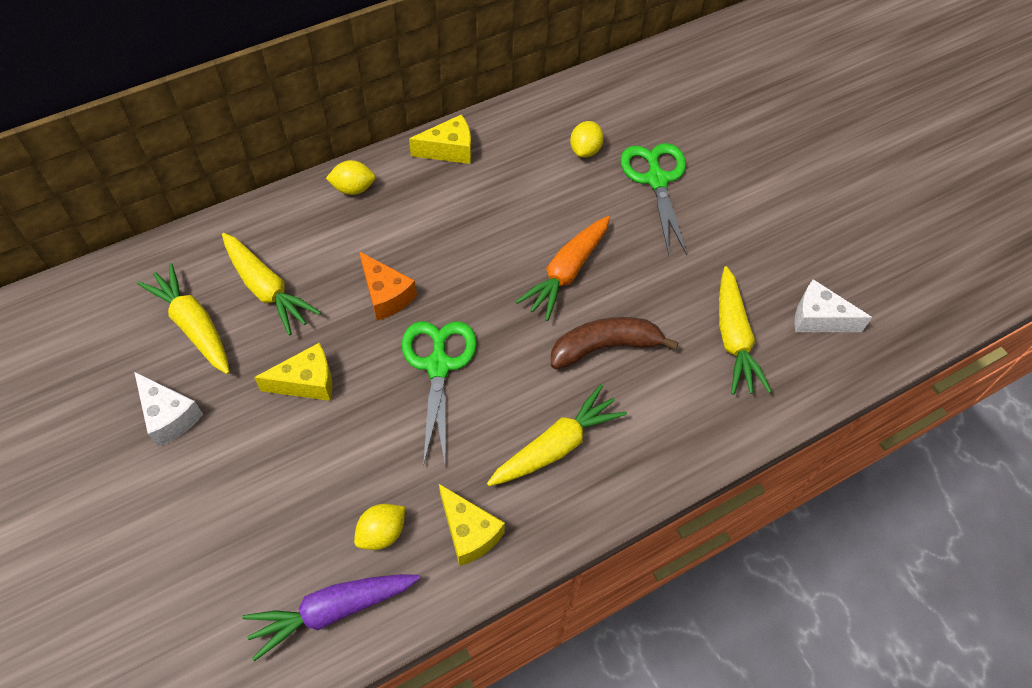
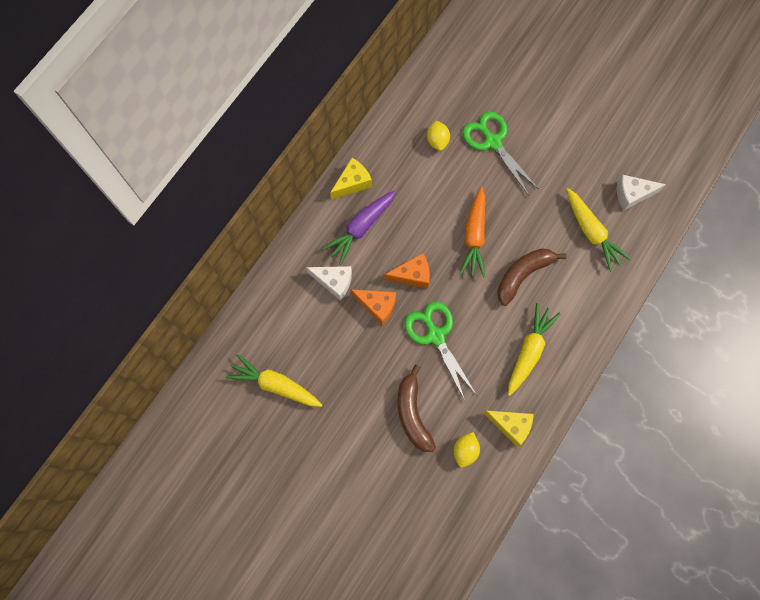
camera: 25 degrees left, 15 degrees up
white cheese [134,372,203,446] -> white cheese moved to [306,266,352,301]
yellow carrot [222,233,321,335] -> none
purple carrot [242,574,420,661] -> purple carrot moved to [322,190,396,264]
yellow cheese [254,343,332,401] -> none
yellow lemon [326,160,375,195] -> none
none -> orange cheese [384,253,430,289]
none -> brown banana [397,365,436,452]

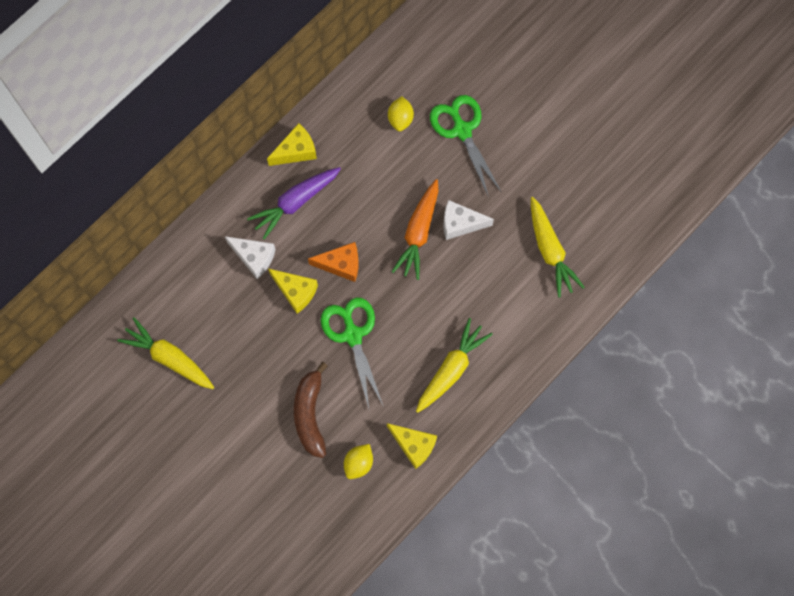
camera: 10 degrees right, 0 degrees up
orange cheese [350,289,396,325] -> yellow cheese [268,269,318,314]
brown banana [497,248,567,306] -> none
white cheese [617,175,666,211] -> white cheese moved to [443,200,494,240]

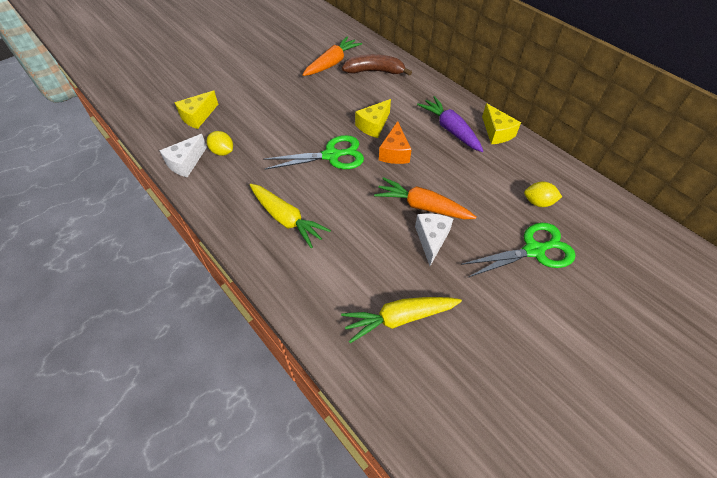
camera: 95 degrees right, 20 degrees down
yellow carrot [117,317,214,389] -> orange carrot [302,36,362,76]
white cheese [225,236,276,279] -> white cheese moved to [160,134,207,177]
brown banana [294,362,328,458] -> brown banana moved to [342,54,412,76]
yellow cheese [387,423,437,469] -> yellow cheese moved to [175,91,218,129]

